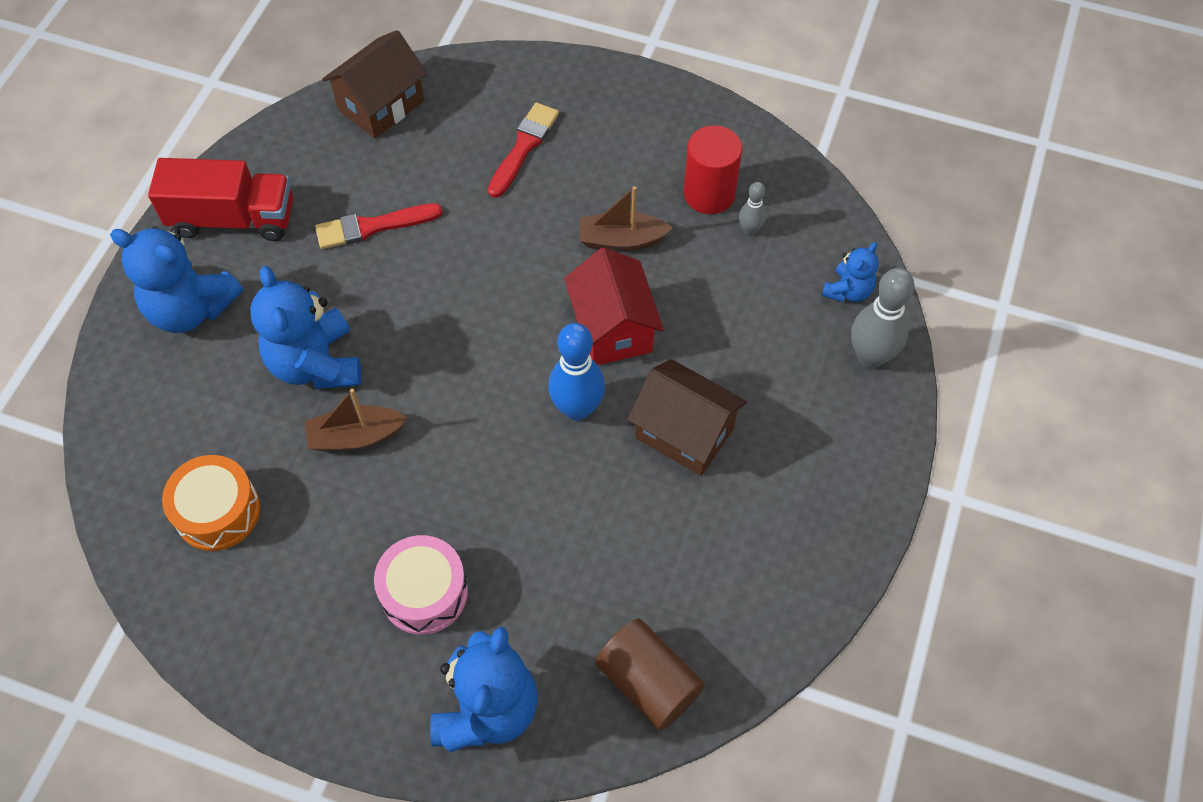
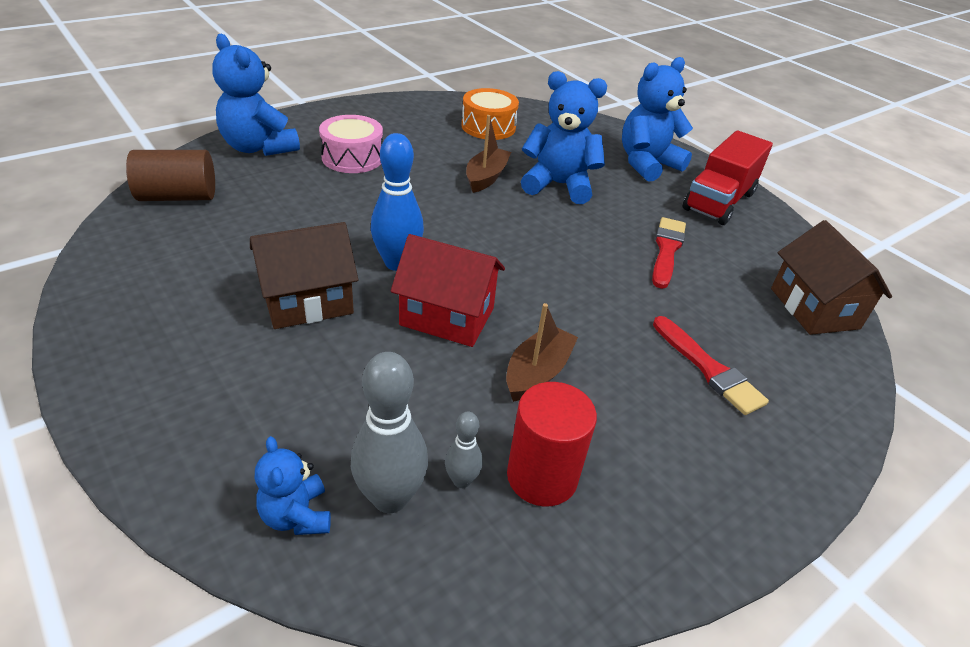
camera: 120 degrees right, 20 degrees down
grey bowling pin [851,268,915,368] -> grey bowling pin moved to [351,352,428,513]

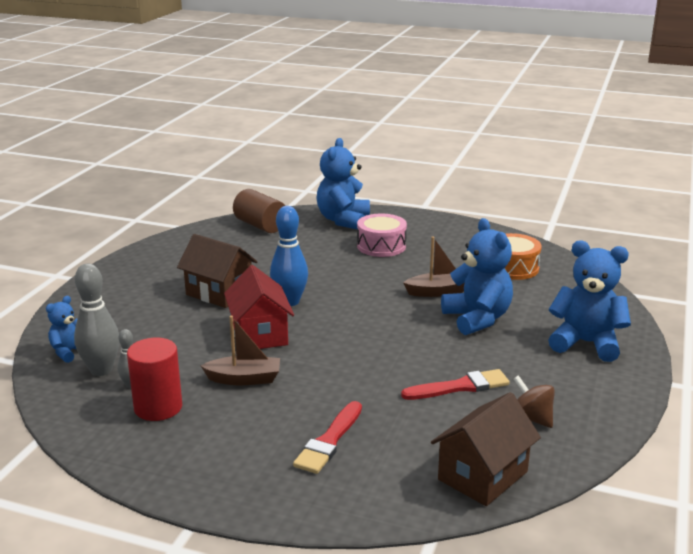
camera: 60 degrees right, 15 degrees down
red truck [683,130,773,225] -> none
none -> brown spinning top [514,375,555,428]

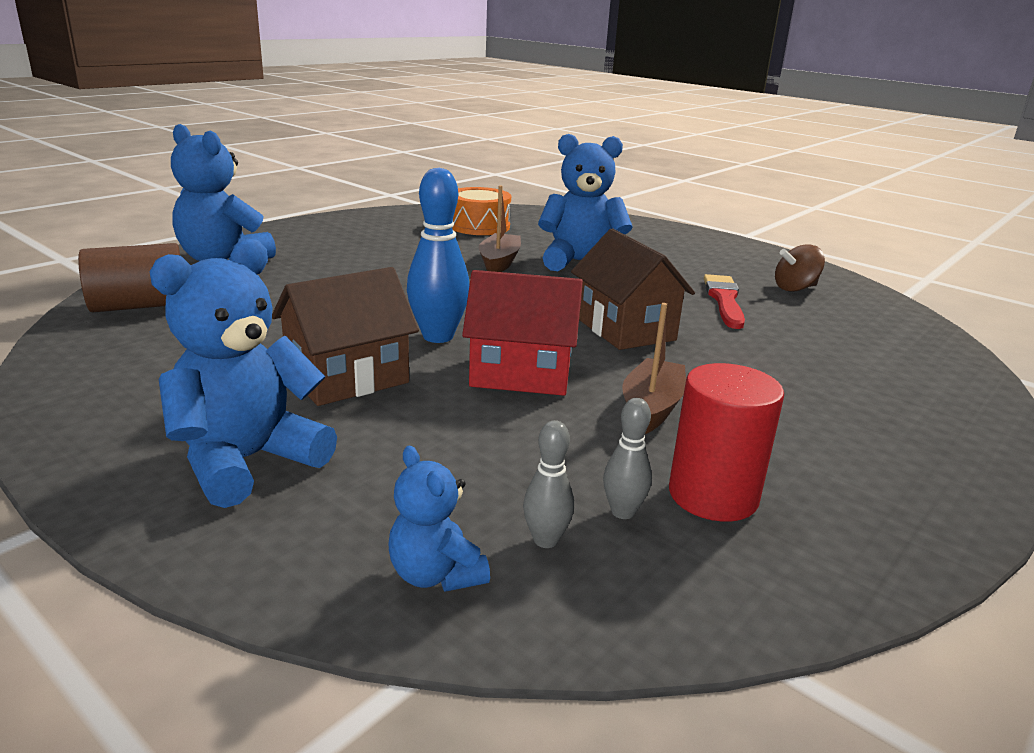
camera: 70 degrees left, 0 degrees up
grey bowling pin [74,264,119,376] -> grey bowling pin [523,420,574,548], size x0.53
red brush [293,401,362,474] -> none
pink drum [357,214,407,257] -> none
brown house [431,392,541,506] -> brown house moved to [571,228,695,350]
blue teddy bear [548,240,631,362] -> blue teddy bear moved to [150,238,337,508]

